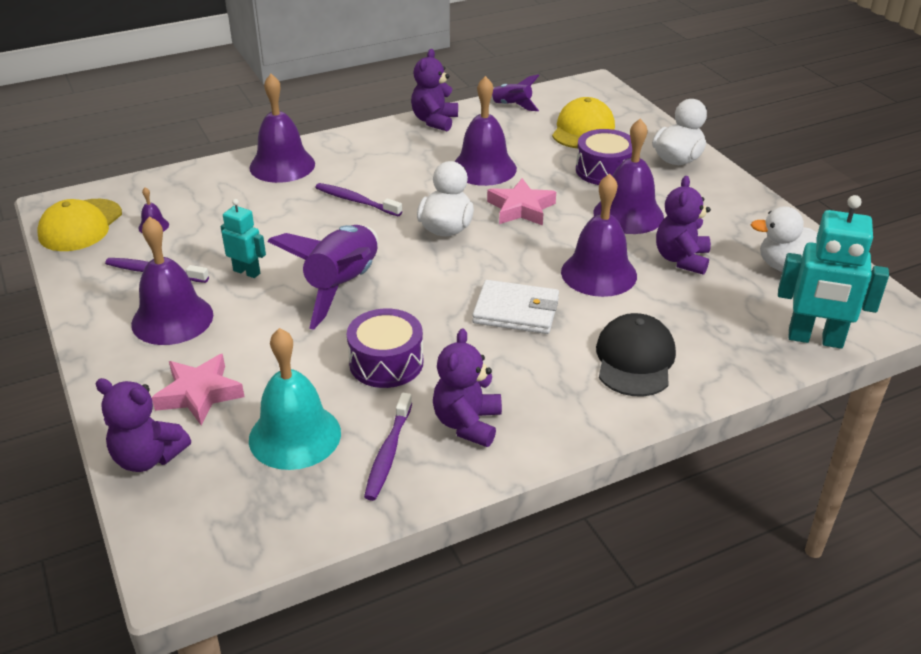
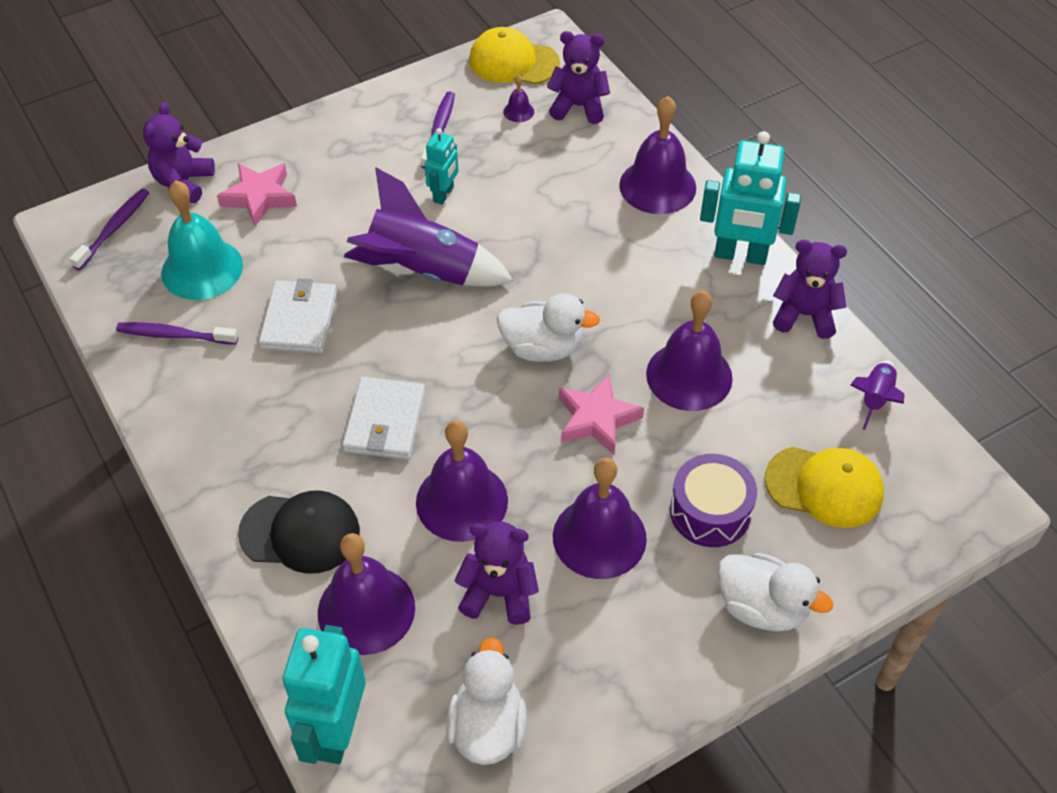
camera: 85 degrees right, 15 degrees up
purple bell [131,216,213,345] -> purple bell moved to [318,533,415,655]
purple toothbrush [315,183,402,216] -> purple toothbrush moved to [69,189,149,270]
purple drum [347,308,423,388] -> white wallet [259,278,337,353]
purple teddy bear [433,329,502,447] -> purple teddy bear moved to [547,31,610,124]
none -> turquoise robot [700,131,801,265]

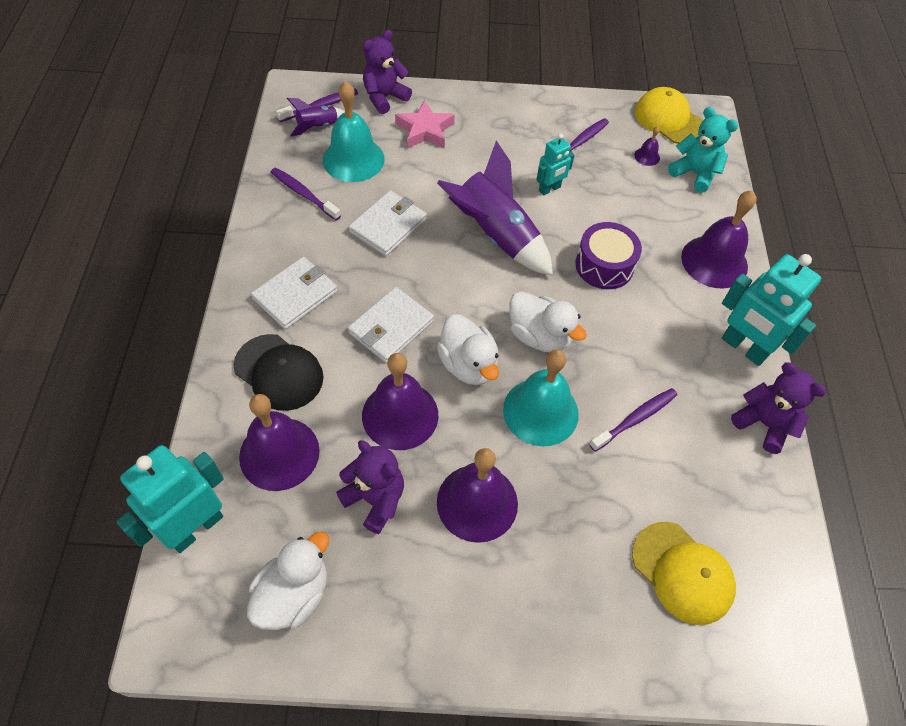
camera: 30 degrees right, 5 degrees up
purple teddy bear [547,31,610,124] -> turquoise teddy bear [668,107,738,193]
pink star [559,374,644,455] -> turquoise bell [503,349,579,446]
purple bell [646,291,733,411] -> purple toothbrush [589,388,677,452]
purple drum [670,454,757,547] -> purple drum moved to [575,222,642,289]
white duck [717,553,833,632] -> white duck moved to [437,315,499,385]
purple rocket [851,360,904,430] -> purple rocket moved to [287,98,345,137]
none -> white wallet [251,257,338,329]

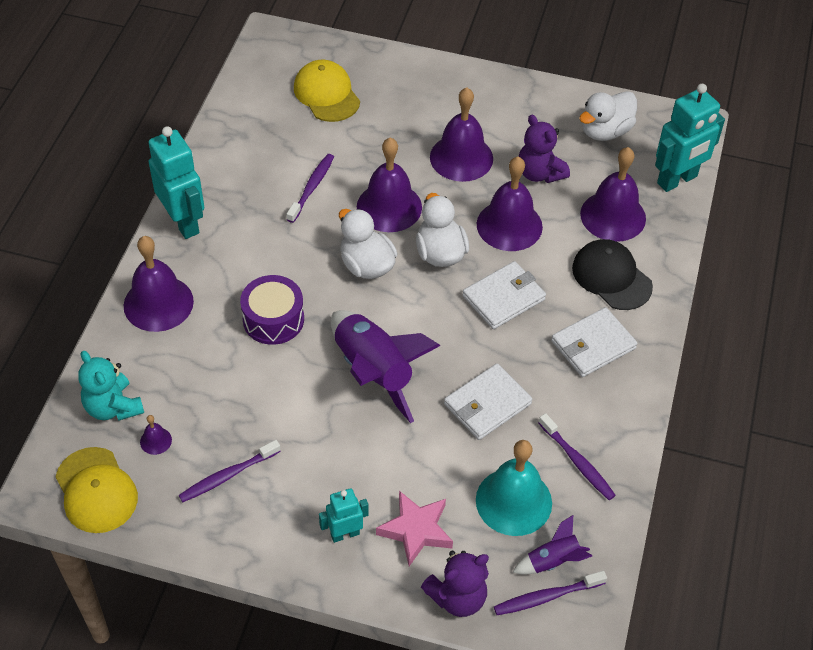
camera: 165 degrees left, 5 degrees down
turquoise bell [503,349,579,446] -> purple bell [357,138,422,232]
turquoise robot [536,134,575,196] -> turquoise robot moved to [319,488,369,543]
purple toothbrush [589,388,677,452] -> purple toothbrush turned 135 degrees clockwise [287,154,334,223]
purple teddy bear [731,363,826,454] -> none

